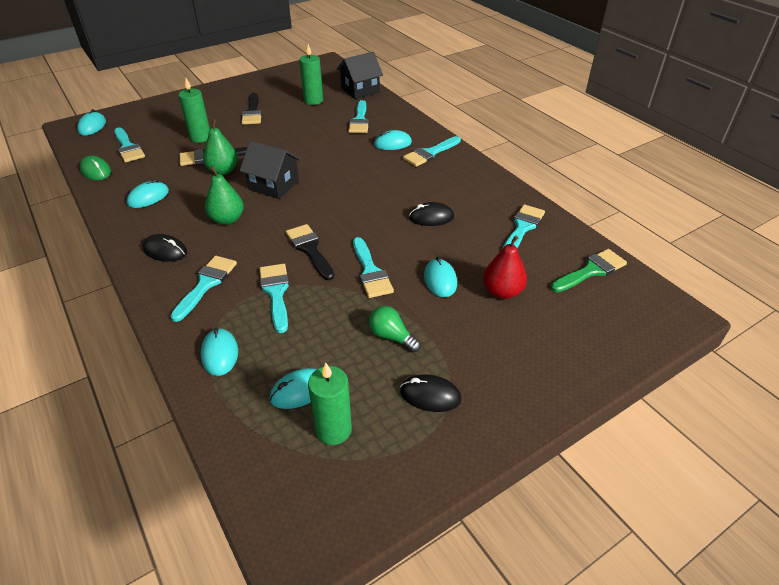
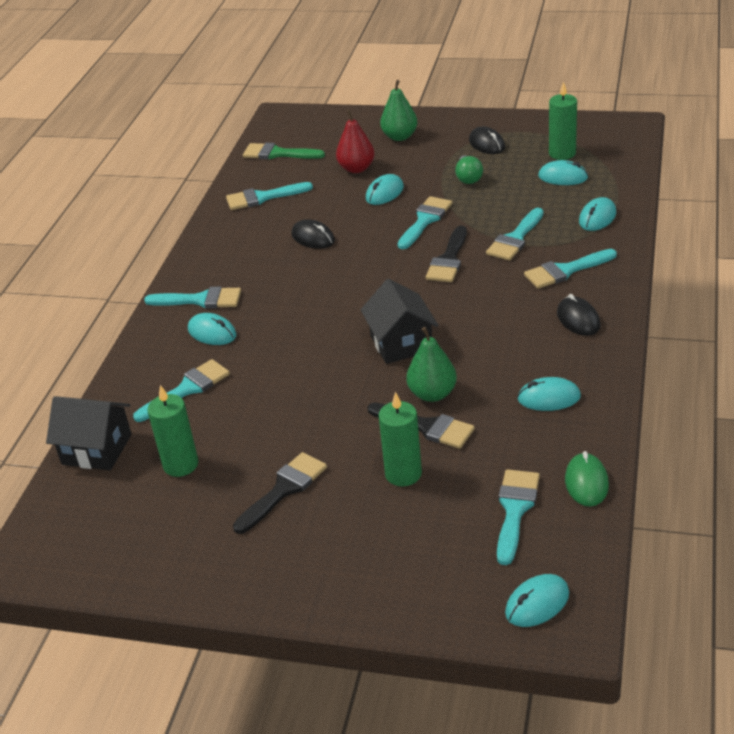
camera: 130 degrees left, 5 degrees down
green pear [205,166,244,225] -> green pear moved to [380,80,418,141]

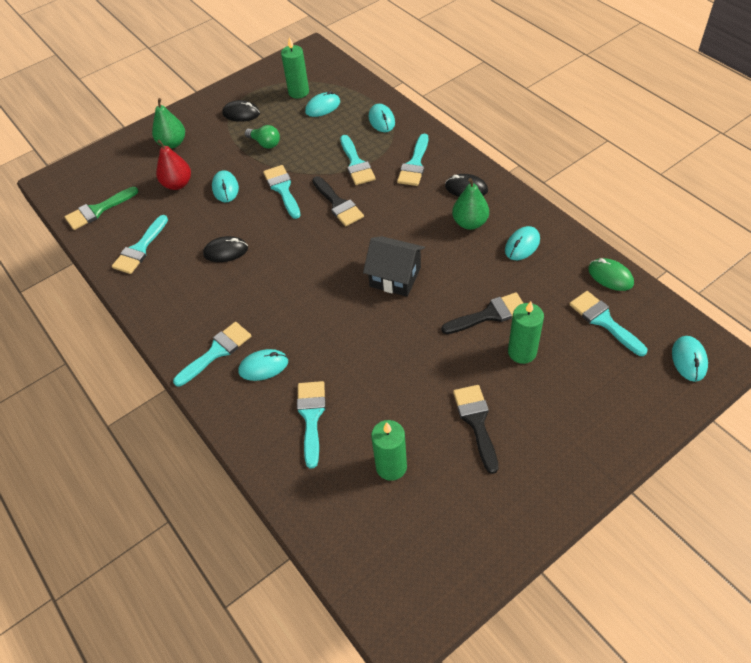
camera: 50 degrees left, 15 degrees up
black house [46,396,132,470] -> none
green pear [406,327,457,402] -> green pear moved to [452,178,489,230]

